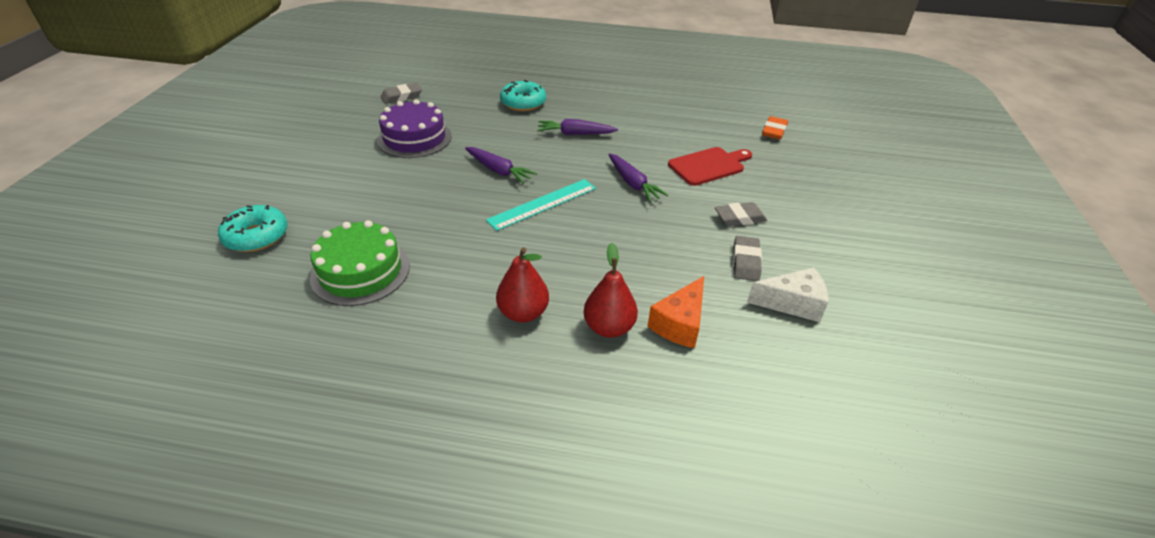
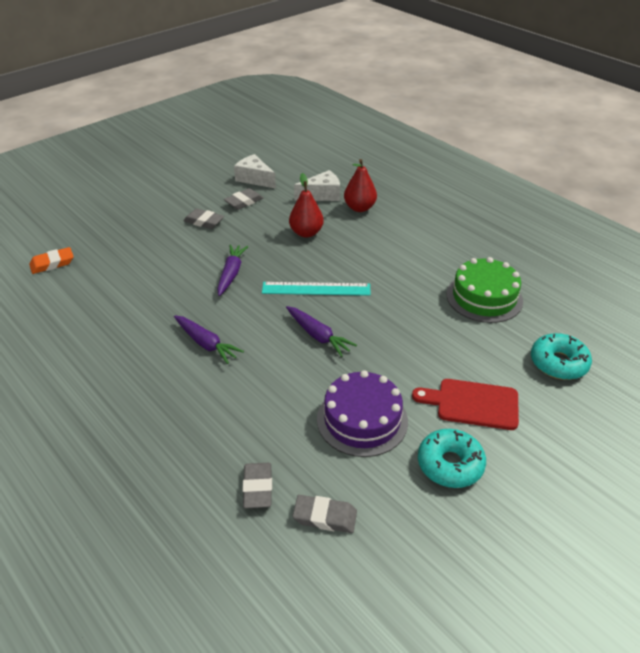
camera: 140 degrees left, 0 degrees up
purple carrot [465,147,537,184] -> purple carrot turned 150 degrees clockwise [286,306,357,357]
red pear [496,247,549,323] -> red pear moved to [289,173,324,238]
turquoise donut [500,80,546,111] -> turquoise donut moved to [418,429,486,488]
orange cheese [648,276,704,348] -> white cheese [294,170,340,201]
red cutting board [668,147,752,186] -> red cutting board moved to [412,379,519,430]
none -> grey eraser [243,463,272,508]

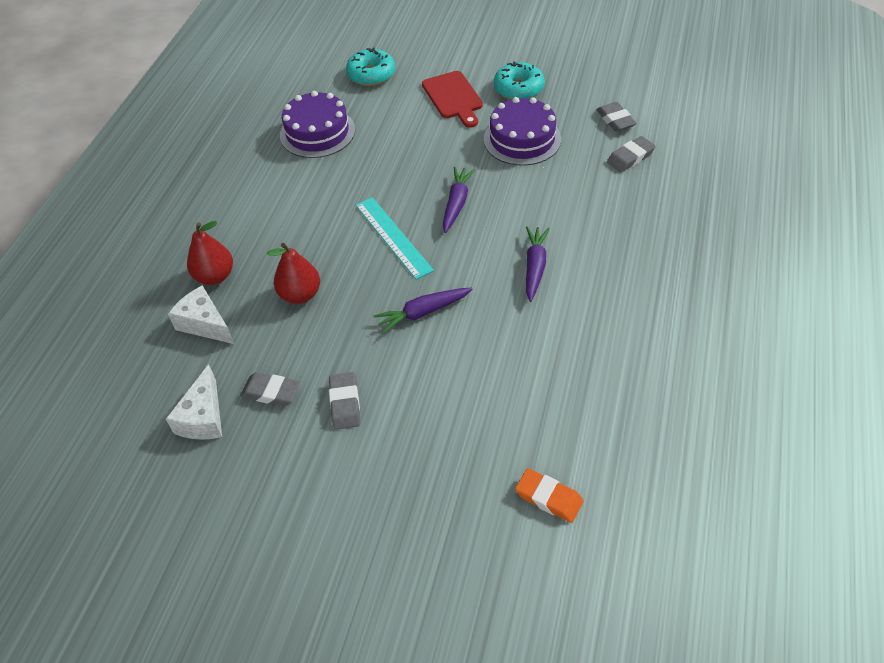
camera: 120 degrees left, 10 degrees up
green cake [446,257,523,323] -> purple cake [280,91,355,158]

